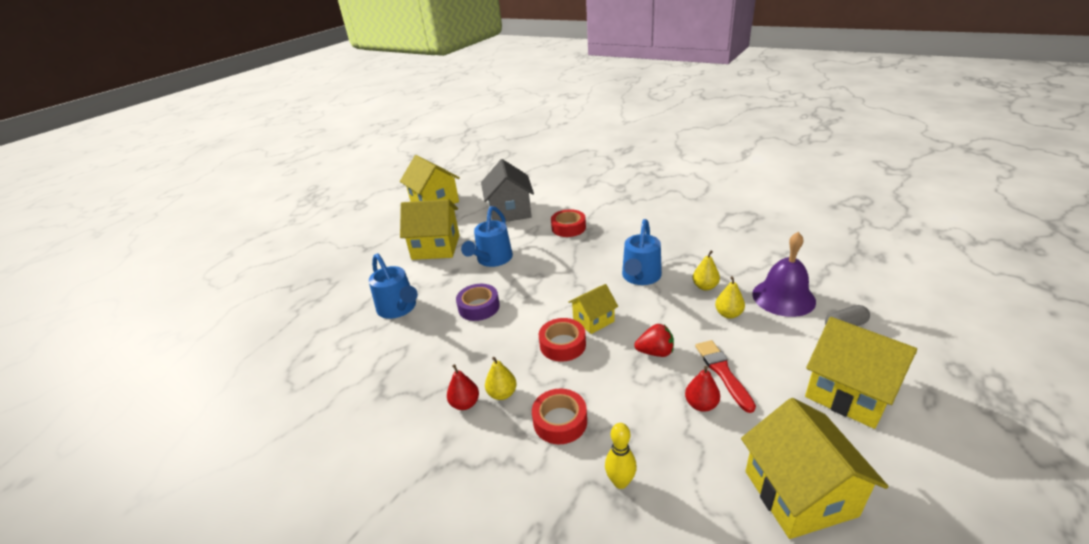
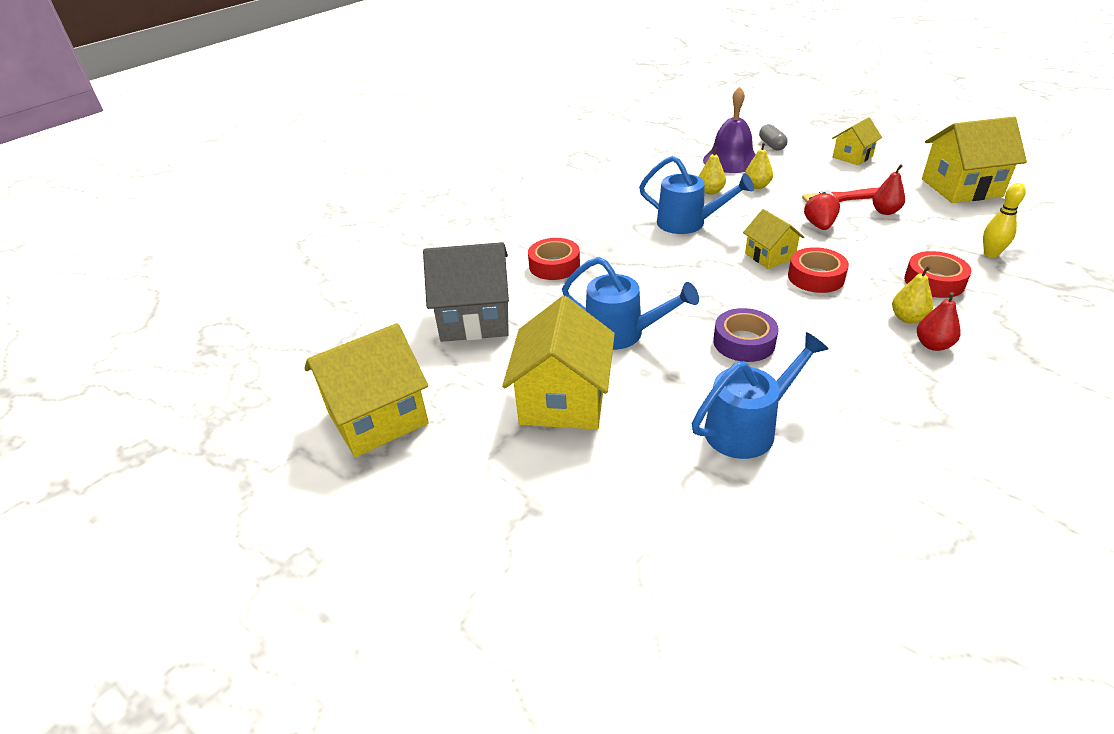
camera: 85 degrees left, 5 degrees up
yellow house [805,317,917,429] -> yellow house [832,117,882,165], size x0.57

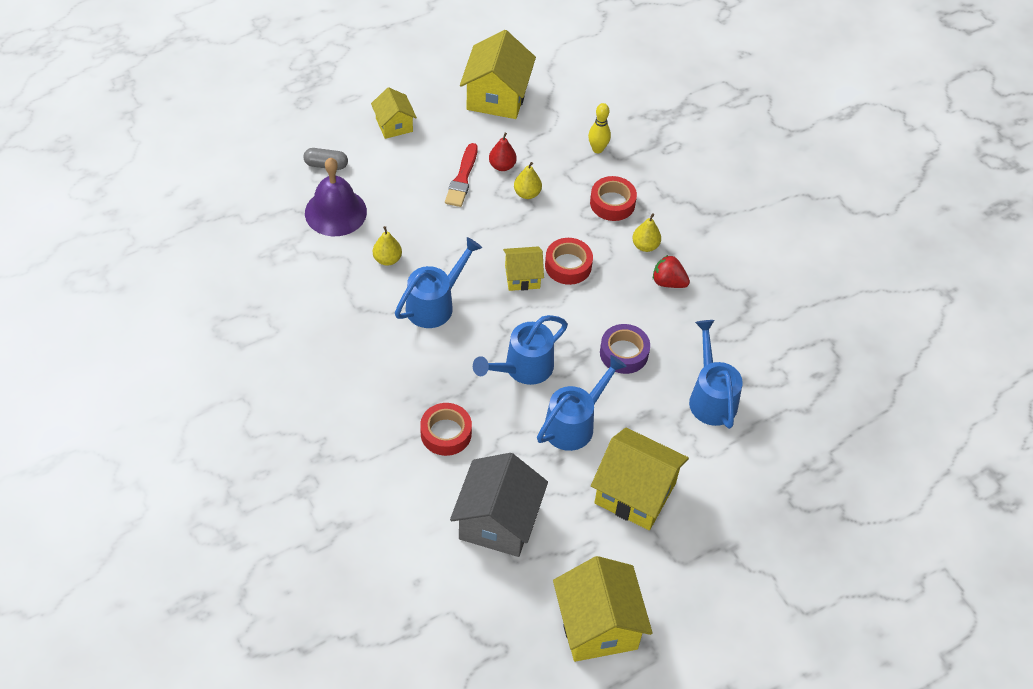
camera: 75 degrees left, 15 degrees up
yellow pear [745,142,773,189] -> yellow pear moved to [514,162,542,199]
red strawberry [804,192,840,230] -> red strawberry moved to [653,255,690,288]
red pear [917,292,960,351] -> none
none -> blue watering can [473,315,568,385]

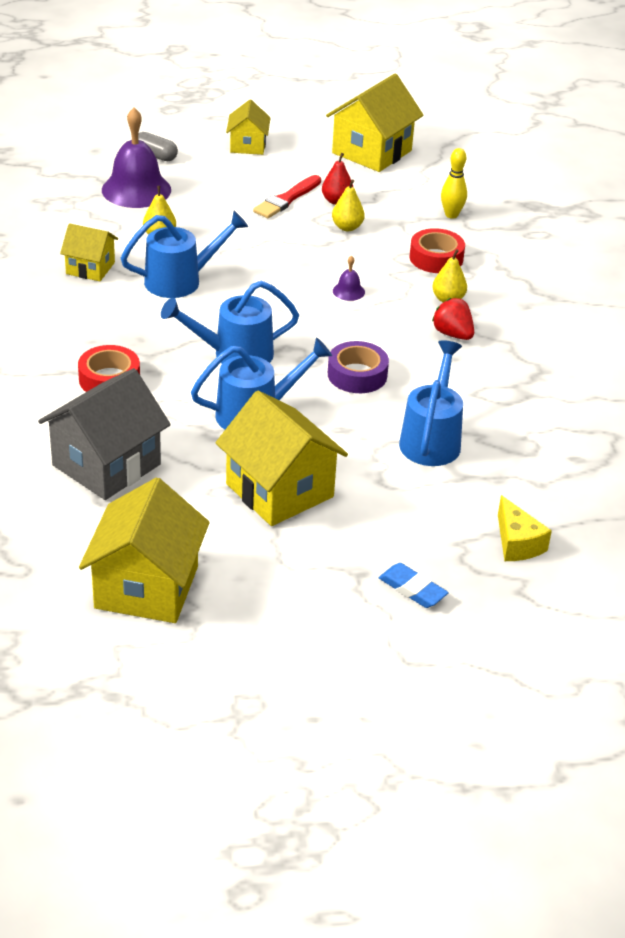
camera: 25 degrees right, 15 degrees down
yellow house [503,246,544,291] -> yellow house moved to [60,223,118,281]
red tape [545,238,593,285] -> purple bell [333,255,365,301]
none -> blue eraser [379,563,449,608]
none -> yellow cheese [498,495,552,561]

